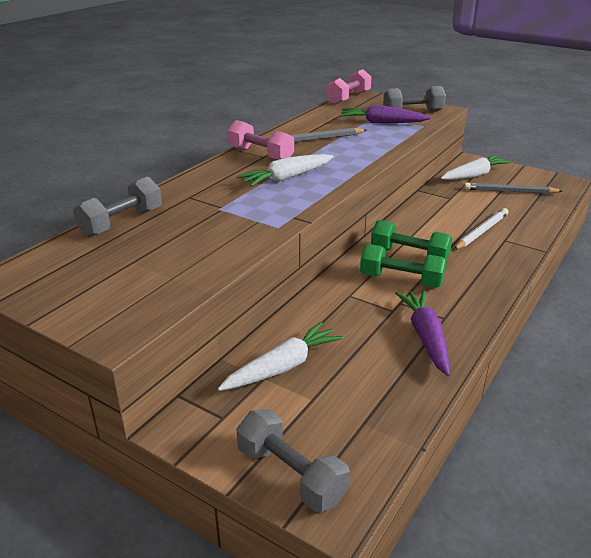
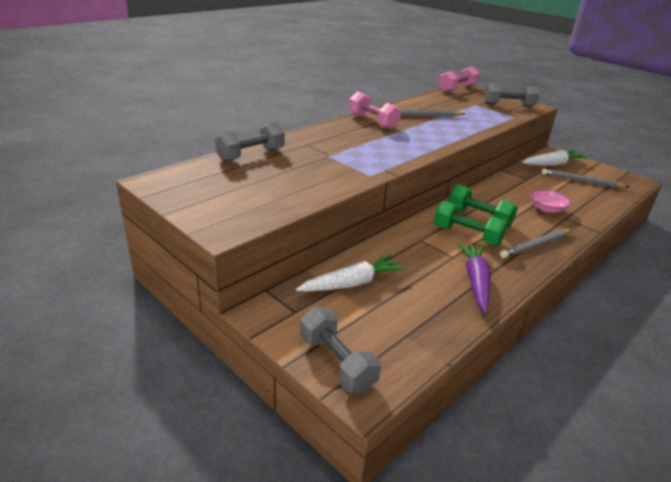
camera: 10 degrees right, 0 degrees up
white carrot [237,154,334,187] -> none
purple carrot [340,105,431,123] -> none
white pencil [454,208,508,250] -> pink bowl [530,189,571,213]
none -> grey pencil [500,229,572,258]

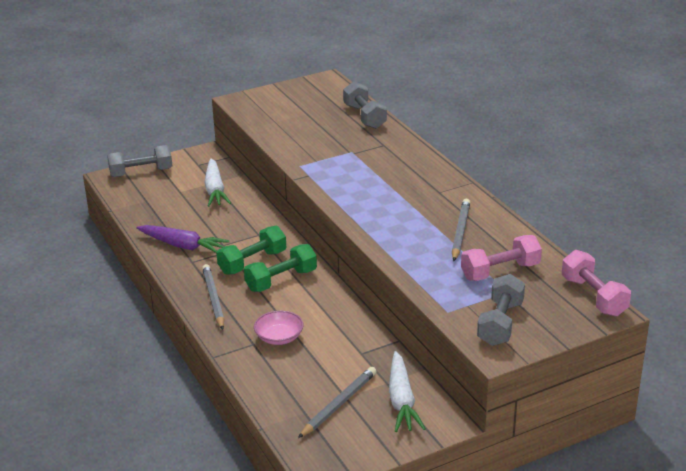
camera: 110 degrees right, 0 degrees up
pink dumbbell [348,91,401,129] -> pink dumbbell moved to [461,235,542,281]

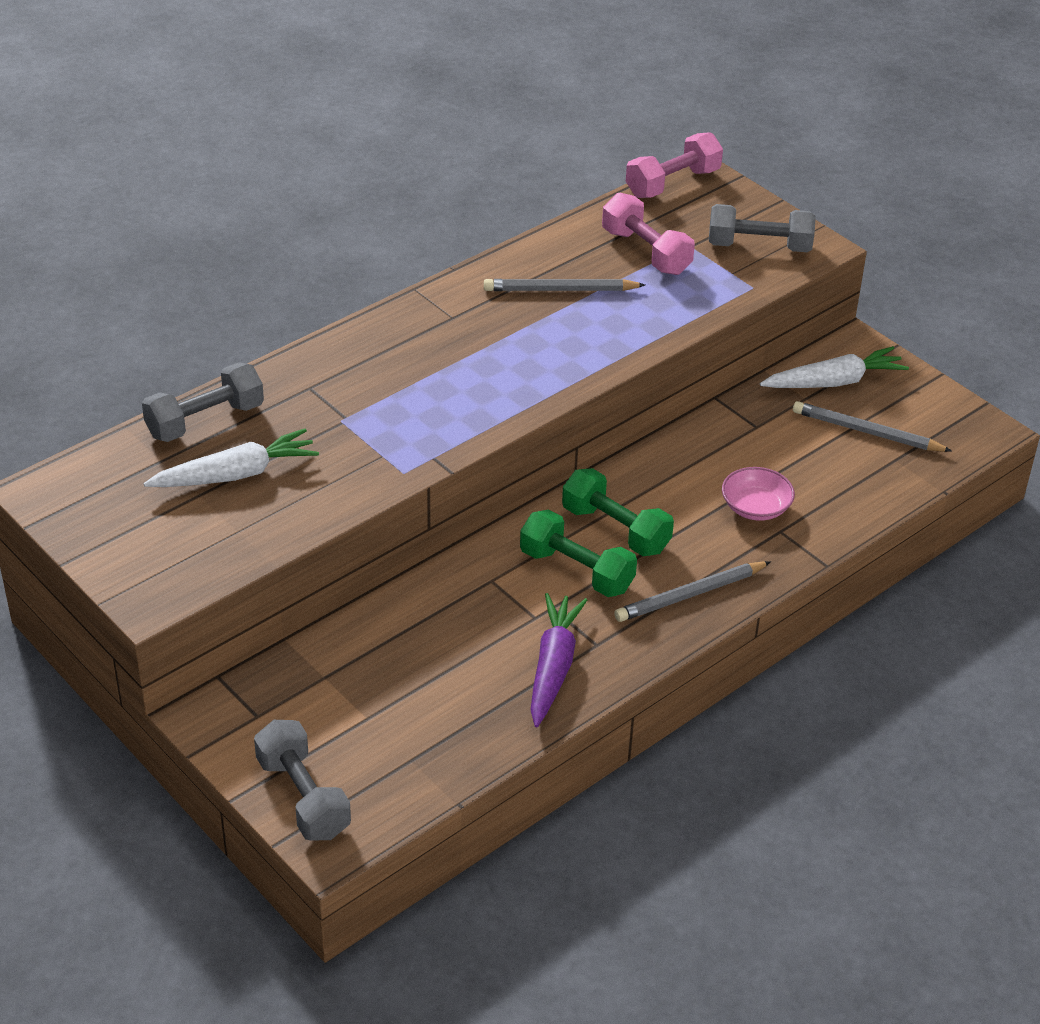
camera: 105 degrees left, 10 degrees up
white carrot [205,159,231,207] -> white carrot moved to [143,429,319,487]

